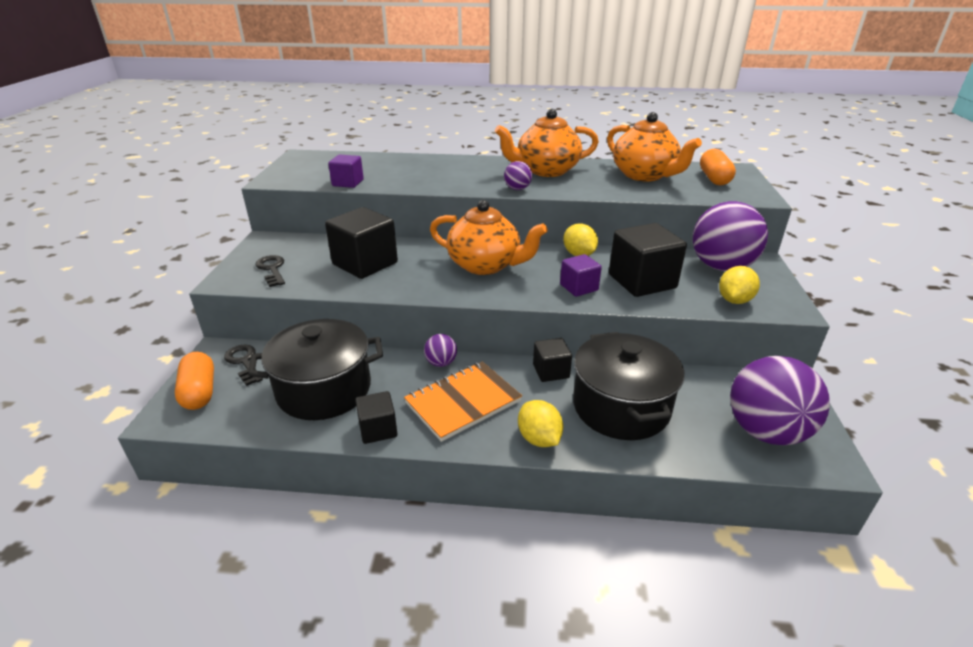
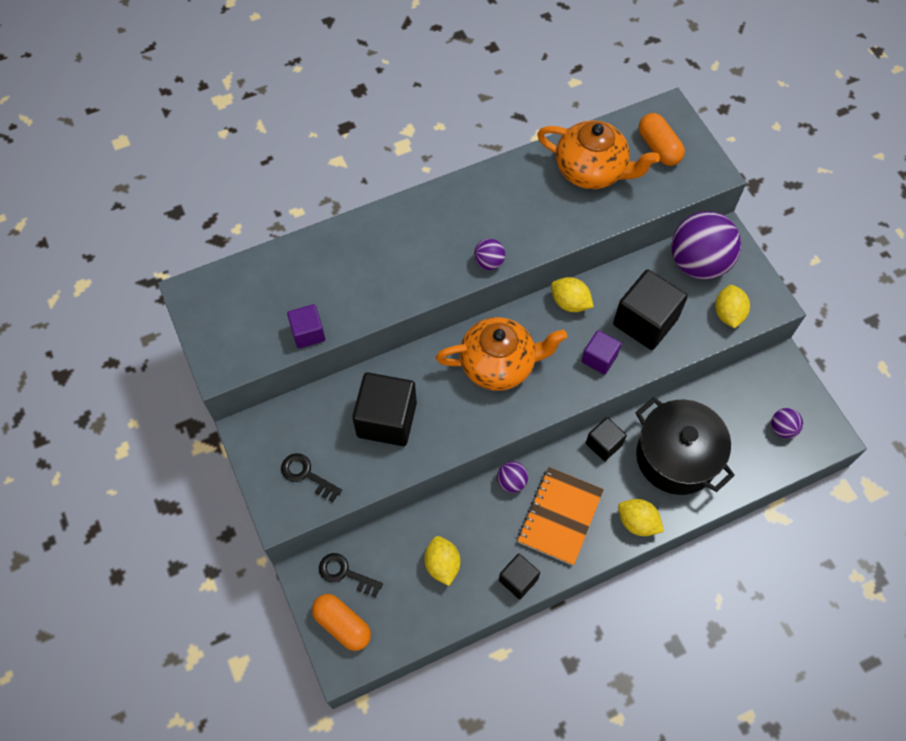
camera: 30 degrees left, 30 degrees up
black pot [248,319,383,420] -> yellow lemon [424,536,460,586]
orange teapot [495,109,599,177] -> none
purple ball [730,356,830,445] -> purple ball [771,408,803,438], size x0.44

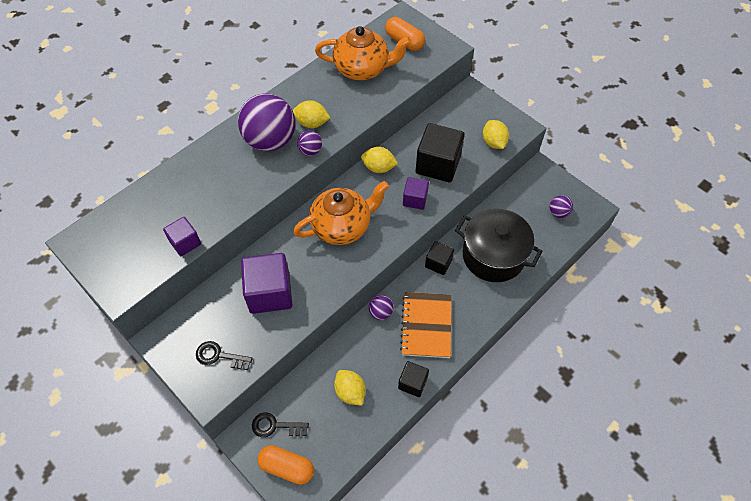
camera: 20 degrees left, 5 degrees down
black cube [352,372,417,446] -> purple cube [241,253,292,314]
yellow lemon [618,499,664,536] -> yellow lemon moved to [293,100,330,128]
purple ball [671,211,741,280] -> purple ball moved to [238,93,295,151]

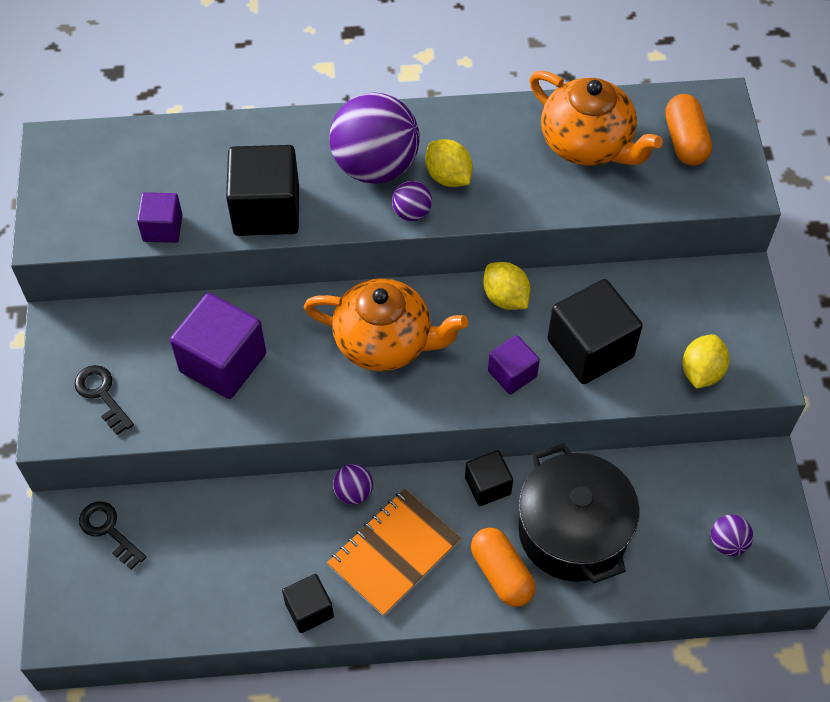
camera: 40 degrees right, 0 degrees up
orange capsule [258,445,314,485] -> orange capsule moved to [471,527,535,607]
yellow lemon [334,370,366,406] -> none
none -> black cube [226,145,299,236]

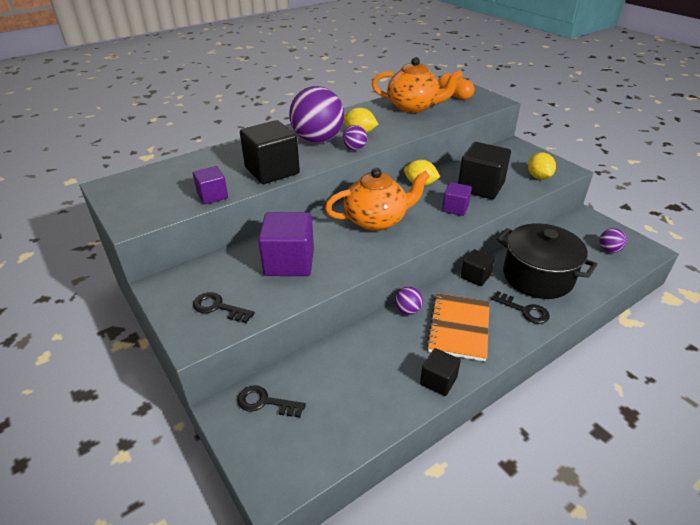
camera: 30 degrees left, 20 degrees down
orange capsule [471,527,535,607] -> black key [491,291,550,324]

